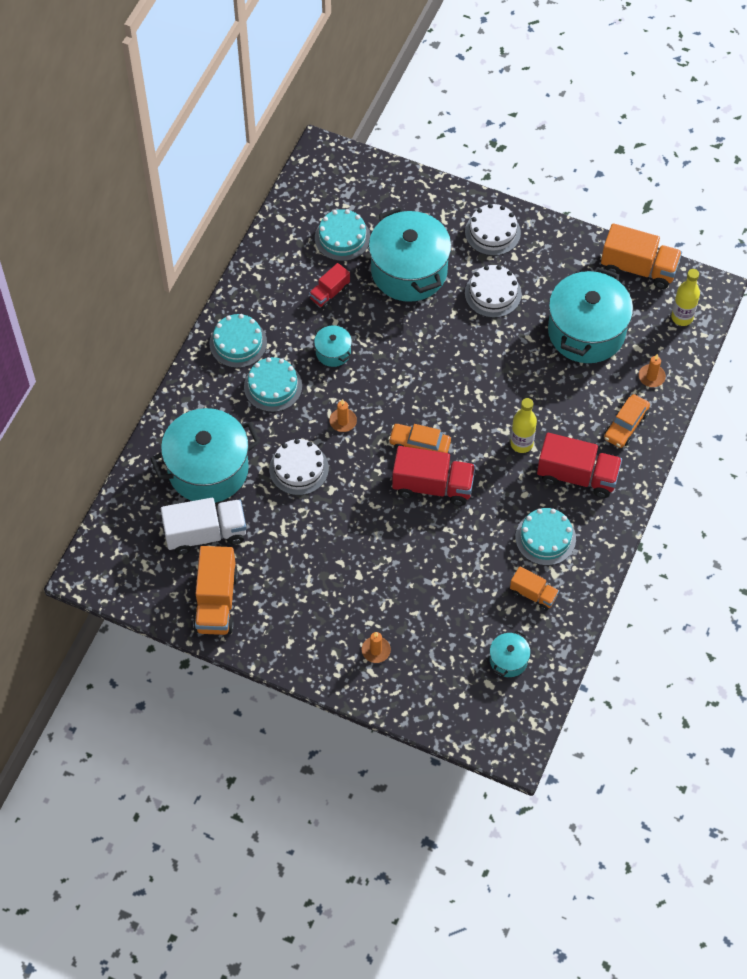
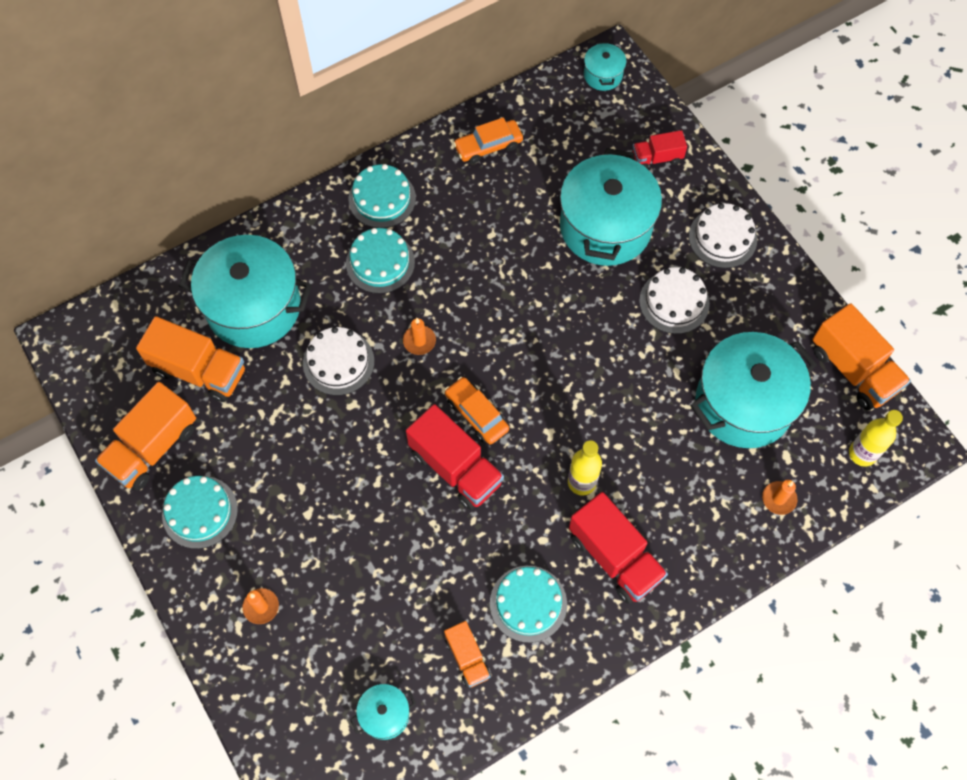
camera: 35 degrees right, 5 degrees up
white truck [161,498,247,554] -> orange truck [136,316,245,402]
red truck [309,263,350,309] -> red truck moved to [633,130,687,168]
turquoise pot [314,325,352,367] -> turquoise pot moved to [584,42,626,91]
turquoise cake [315,209,370,261] -> turquoise cake moved to [162,476,238,549]
orange car [604,394,650,448] -> orange car moved to [453,117,523,164]

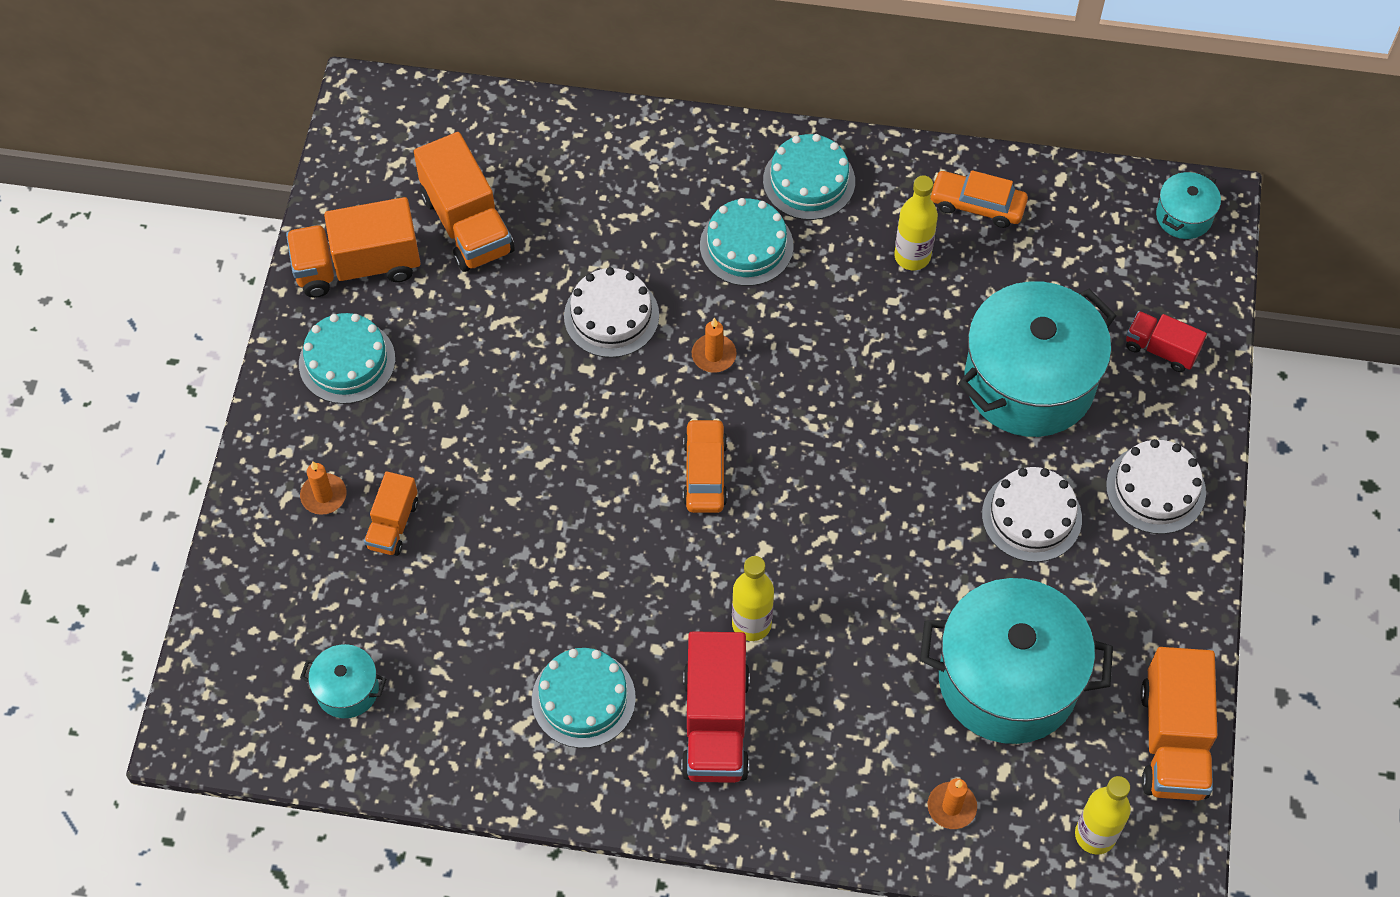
camera: 40 degrees right, 5 degrees down
turquoise pot [179,235,312,348] -> none
red truck [406,404,504,510] -> none
orange truck [444,621,491,688] -> orange truck moved to [364,471,418,556]
none -> yellow bottle [894,175,938,270]

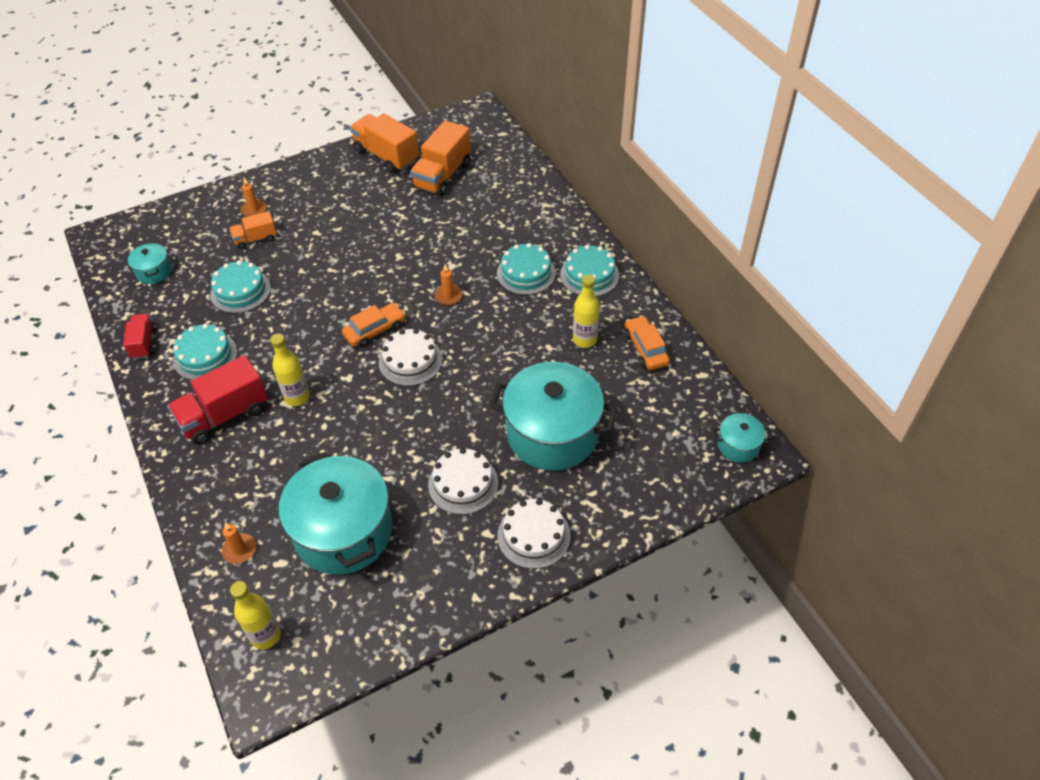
camera: 55 degrees right, 10 degrees down
turquoise cake [299,313,395,404] -> turquoise cake moved to [210,260,271,313]
white cake [564,267,659,358] -> white cake moved to [379,329,442,386]
red truck [1126,311,1207,372] -> red truck moved to [123,314,156,359]
orange truck [1140,647,1217,801] -> none

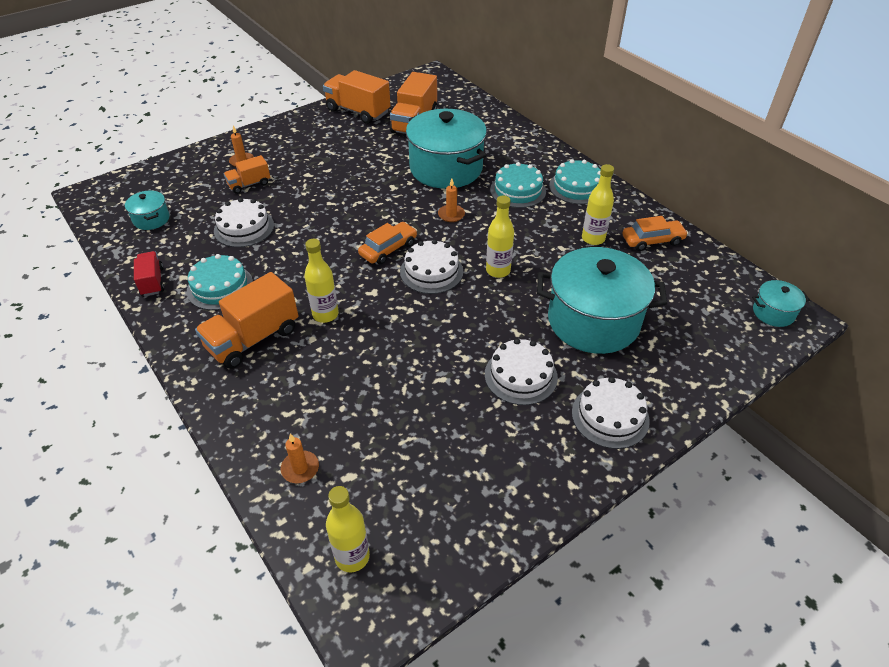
camera: 10 degrees left, 5 degrees down
red truck [168,355,268,445] -> orange truck [195,272,298,369]
turquoise cake [210,260,271,313] -> white cake [214,198,274,247]
turquoise pot [279,451,393,574] -> turquoise pot moved to [406,109,487,189]
orange car [625,315,670,370] -> orange car turned 105 degrees clockwise [622,216,688,251]
none -> yellow bottle [486,195,514,278]

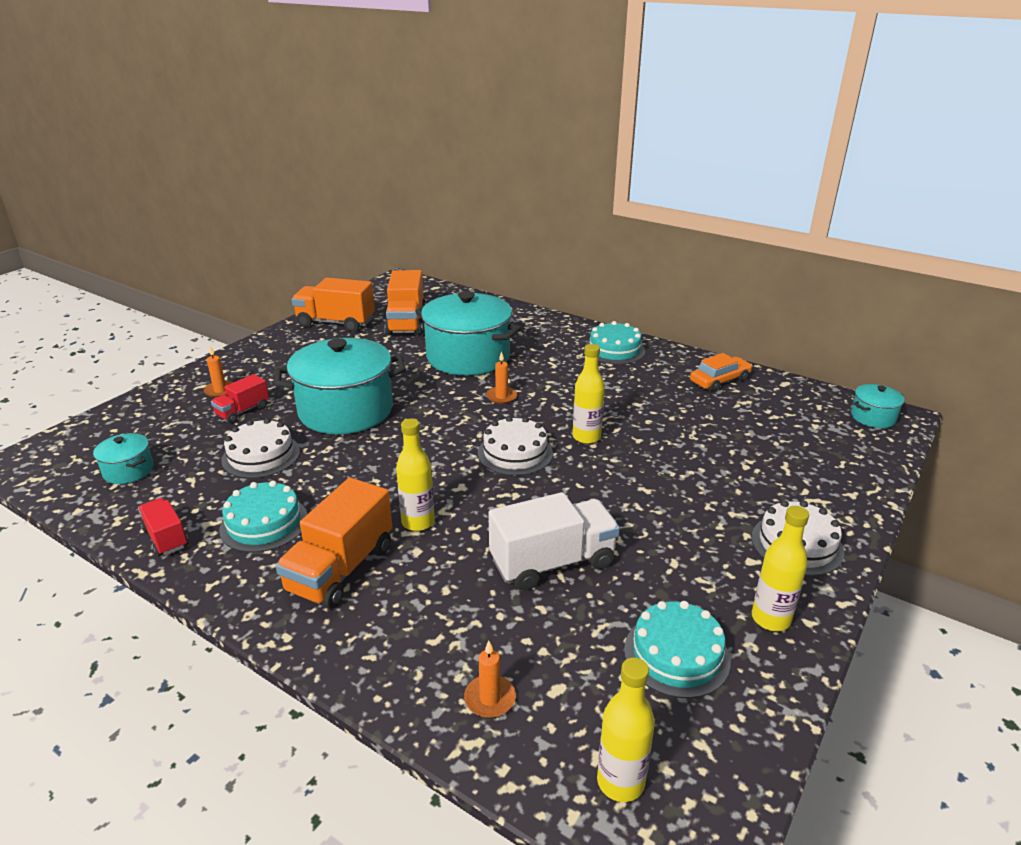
camera: 20 degrees left, 15 degrees down
orange truck [224,155,270,194] -> red truck [211,374,269,423]
orange car [358,222,417,264] -> none
white cake [485,338,558,405] -> none
turquoise cake [490,162,546,208] -> turquoise cake moved to [624,601,730,698]
turquoise pot [537,247,667,354] -> turquoise pot moved to [275,338,406,434]
yellow bottle [582,164,614,245] -> yellow bottle moved to [752,506,809,631]
none -> white truck [488,492,620,591]

